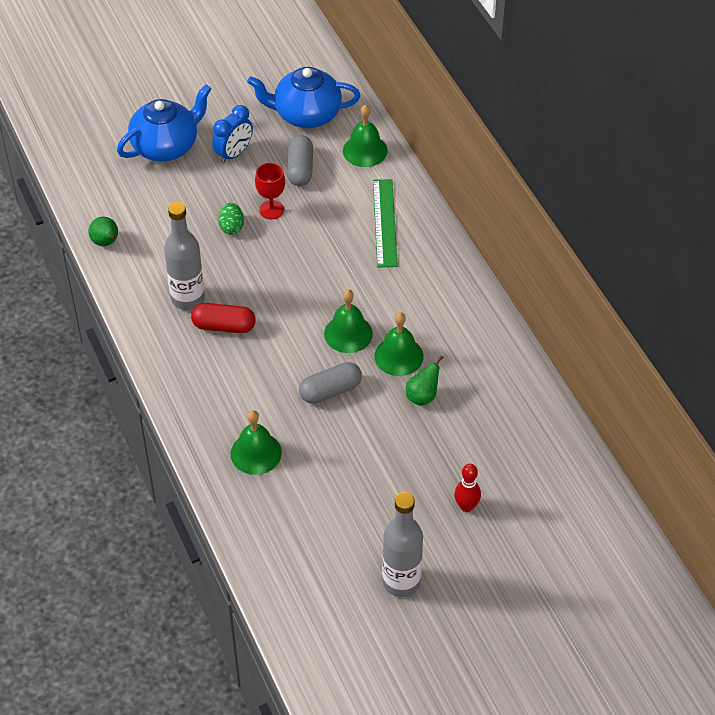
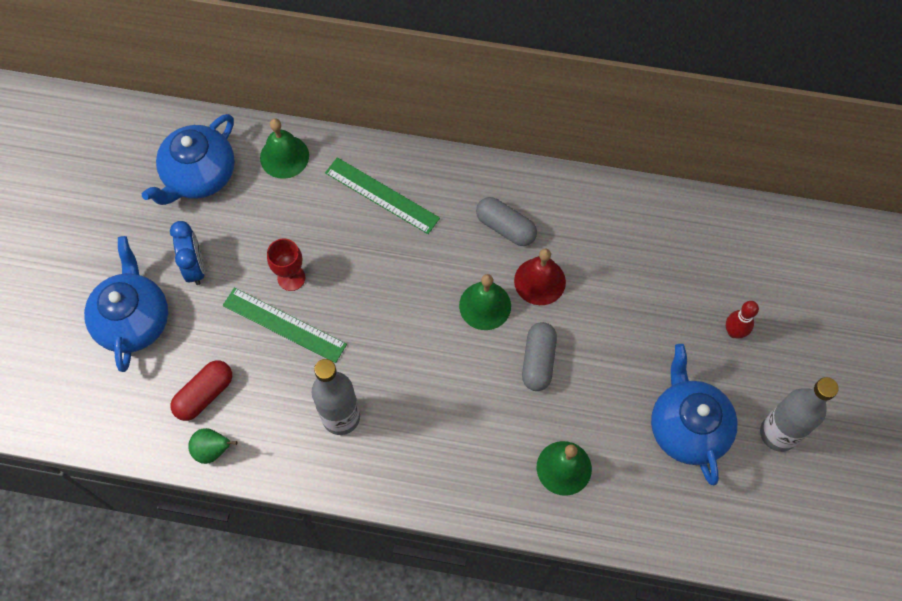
camera: 55 degrees left, 15 degrees up
red capsule [191,303,256,333] -> red capsule moved to [170,361,232,421]
green egg [218,203,244,234] -> green ruler [223,288,347,363]
grey capsule [287,135,313,186] -> grey capsule moved to [476,197,537,246]
green bell [375,312,424,376] -> red bell [514,248,566,305]
green pear [406,356,444,406] -> none
none -> blue teapot [651,344,738,485]

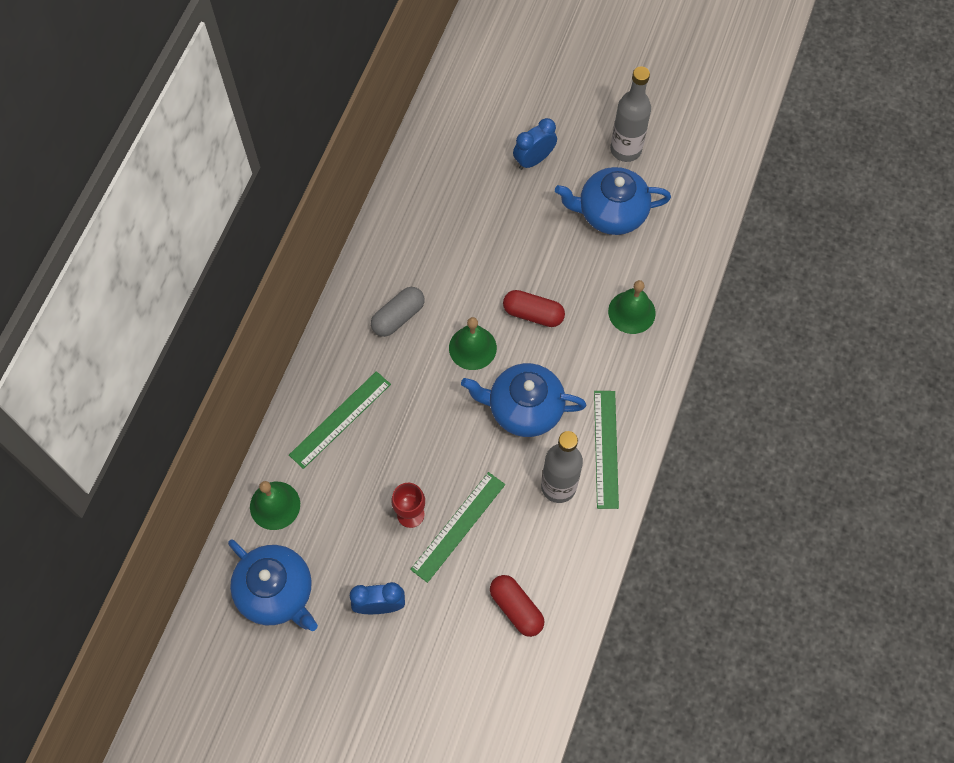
camera: 80 degrees left, 0 degrees up
blue teapot [84,236,168,372] -> blue teapot moved to [461,363,587,437]
green pear [188,428,238,464] -> none
red bell [514,248,566,305] -> none
grey capsule [522,322,557,391] -> red capsule [503,290,565,327]
red bowling pin [726,301,759,338] -> blue clock [513,118,557,170]
none -> green ruler [594,391,619,509]

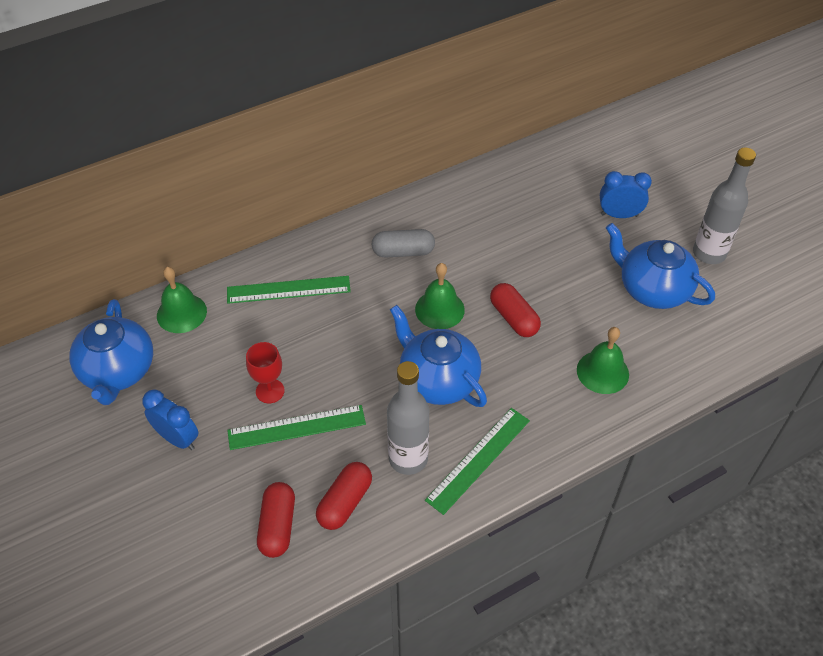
camera: 40 degrees right, 15 degrees down
none -> red capsule [316,462,372,530]

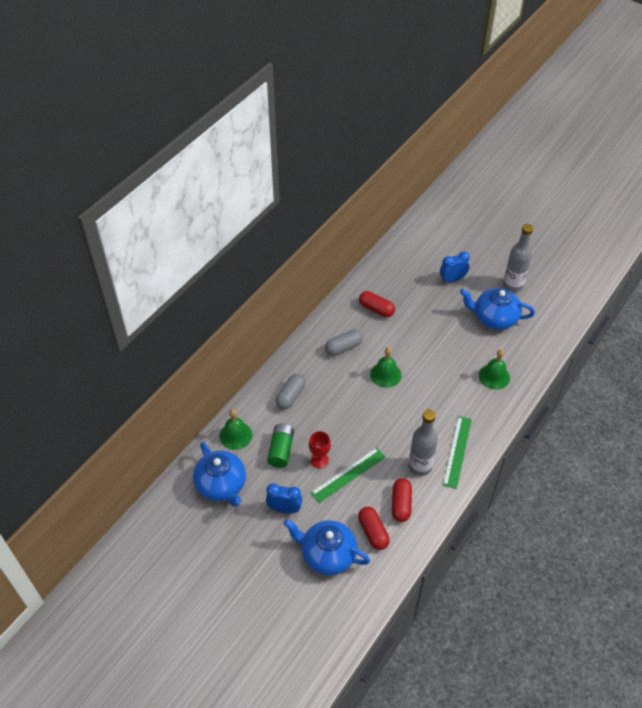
camera: 25 degrees left, 0 degrees up
green ruler [227,276,351,304] -> grey capsule [276,374,305,409]
blue teapot [390,305,487,407] -> blue teapot moved to [283,519,370,575]
red capsule [490,283,541,337] -> red capsule moved to [359,291,395,317]
none -> green battery [267,424,294,468]

